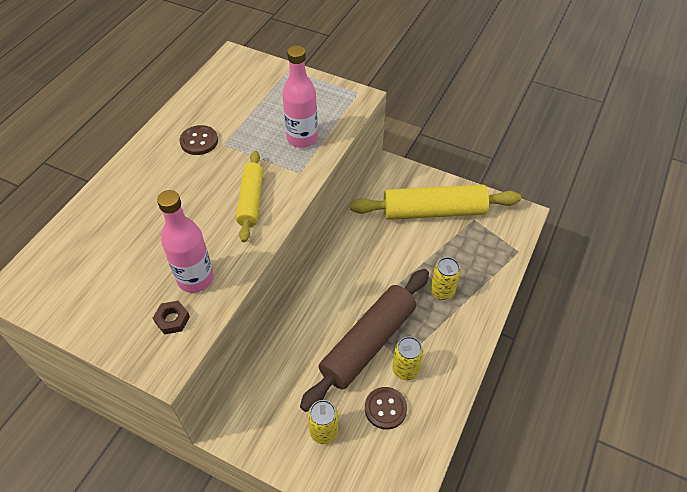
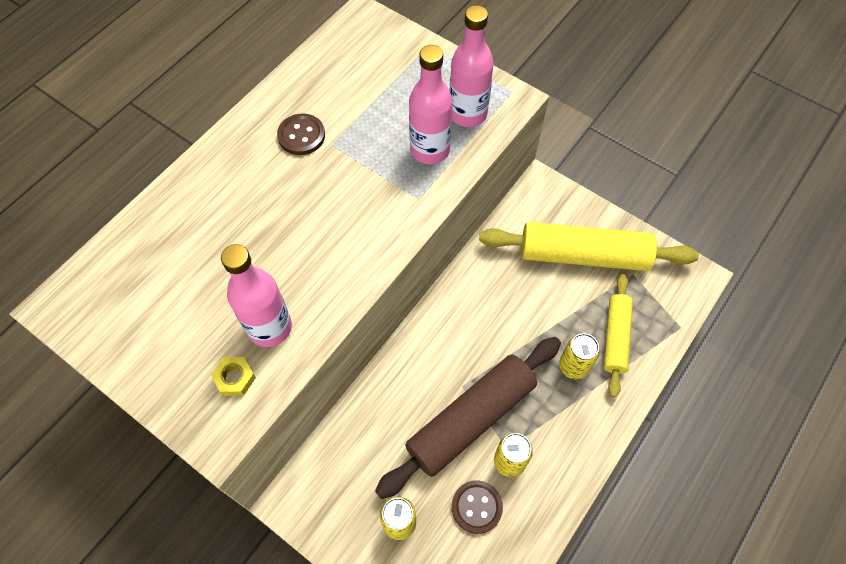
camera: 10 degrees right, 10 degrees up
brown nut [153,301,190,335] -> yellow nut [211,357,256,396]
yellow rolling pin [236,151,263,242] -> yellow rolling pin moved to [604,274,633,397]
none -> pink bottle [450,5,494,127]

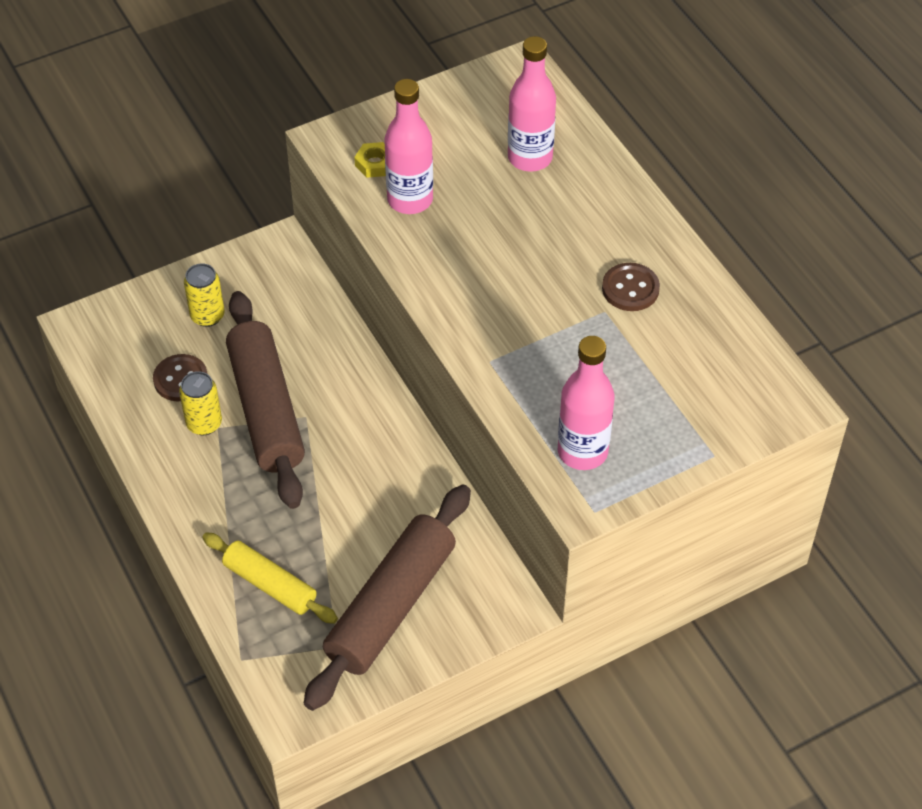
camera: 115 degrees right, 10 degrees down
pink bottle [409,45,453,164] -> pink bottle moved to [508,36,556,172]
yellow rolling pin [479,222,699,271] -> brown rolling pin [304,485,471,711]
yellow can [559,333,600,379] -> none

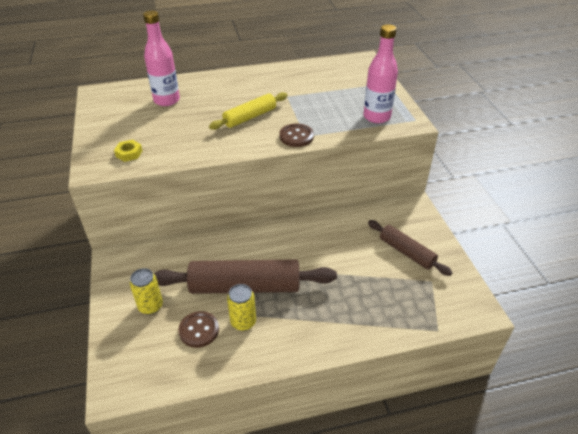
camera: 75 degrees left, 10 degrees down
yellow rolling pin [202,532,338,624] -> yellow rolling pin moved to [209,92,288,130]
brown rolling pin [304,485,471,711] -> brown rolling pin [368,220,453,276], size x0.58
pink bottle [384,79,433,214] -> none
brown button [602,263,660,311] -> brown button moved to [279,123,314,147]

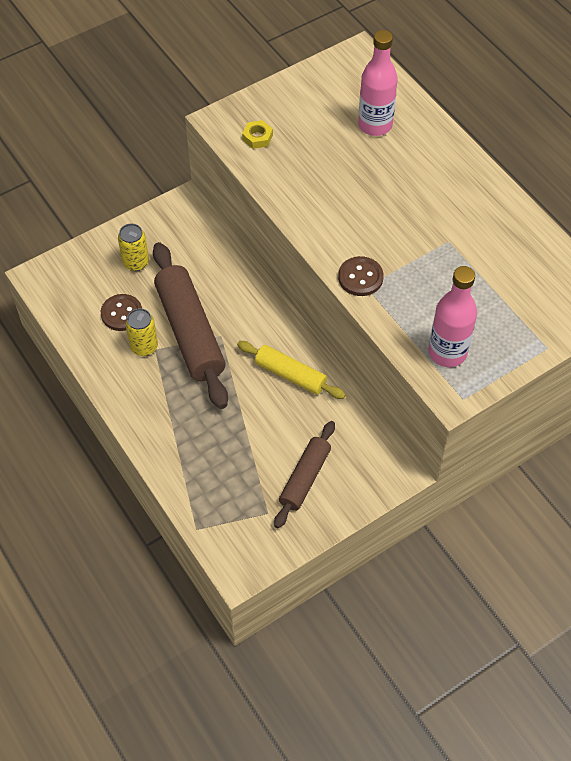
camera: 70 degrees right, 15 degrees up
yellow rolling pin [209,92,288,130] -> yellow rolling pin moved to [237,341,346,399]

